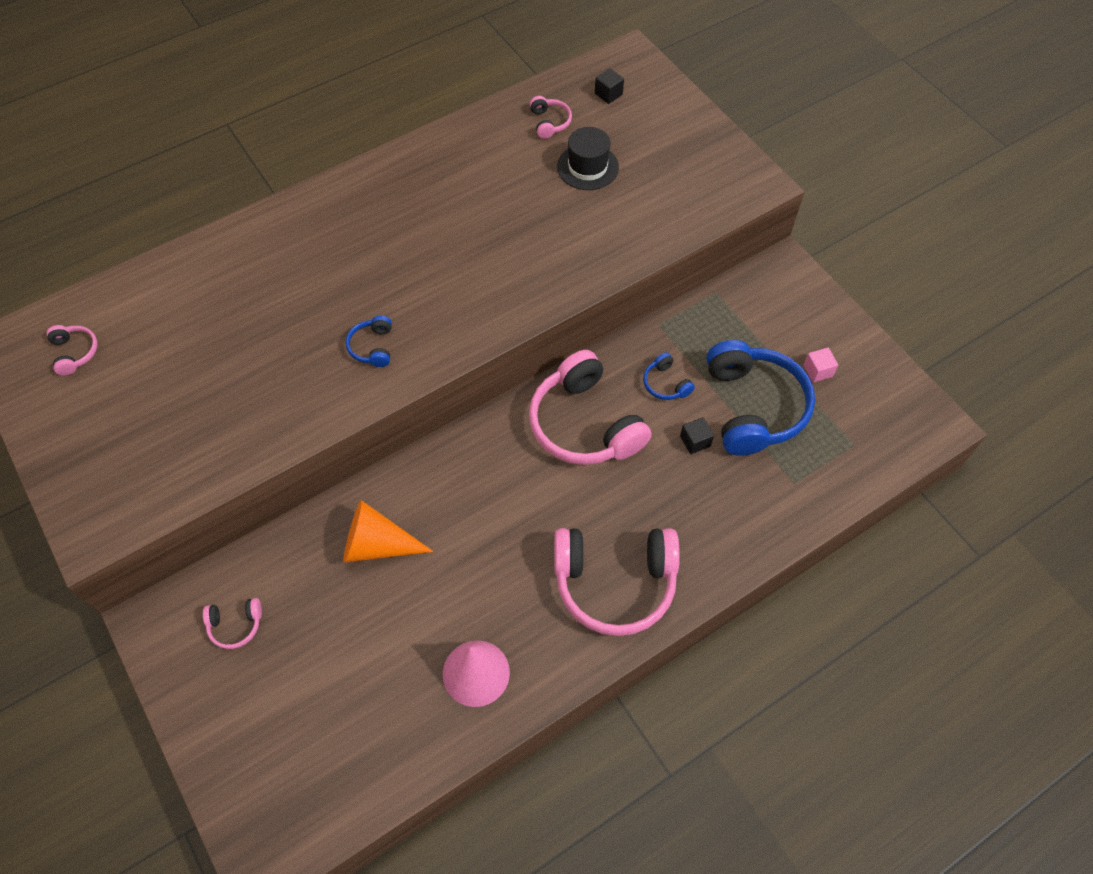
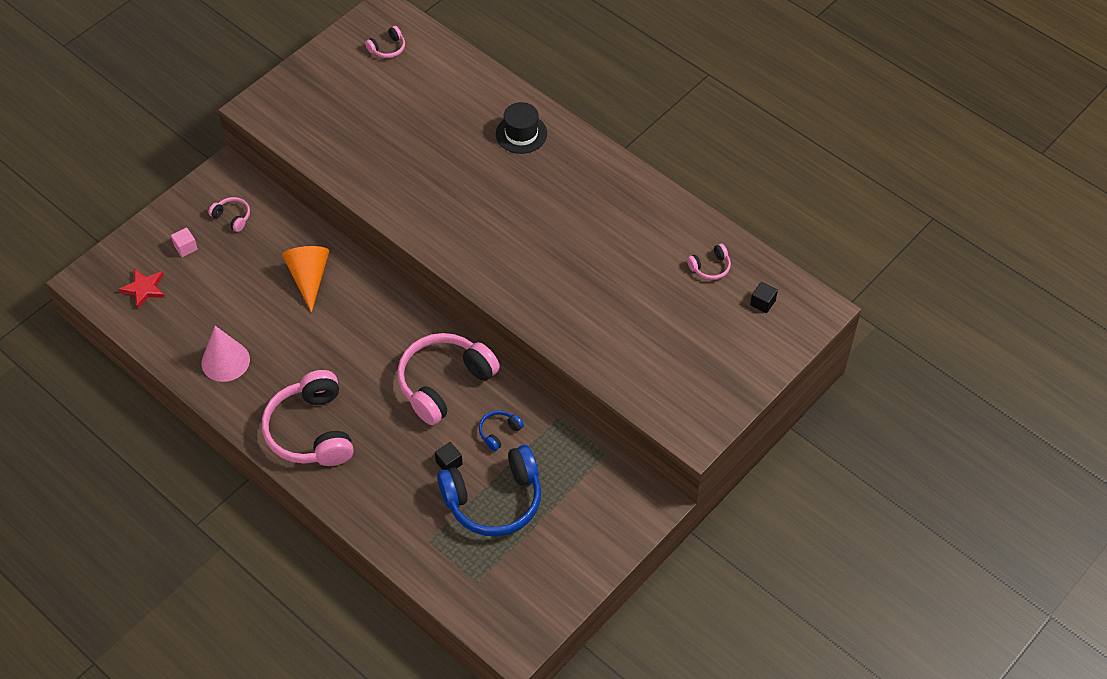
camera: 75 degrees right, 5 degrees down
pink headphones [203,598,262,649] -> pink headphones turned 150 degrees clockwise [208,197,250,232]
blue headphones [346,315,392,367] -> none
black hat [557,127,619,190] -> black hat moved to [496,102,547,154]
pink cube [804,348,838,382] -> pink cube moved to [171,227,198,257]
none -> red star [119,269,165,308]

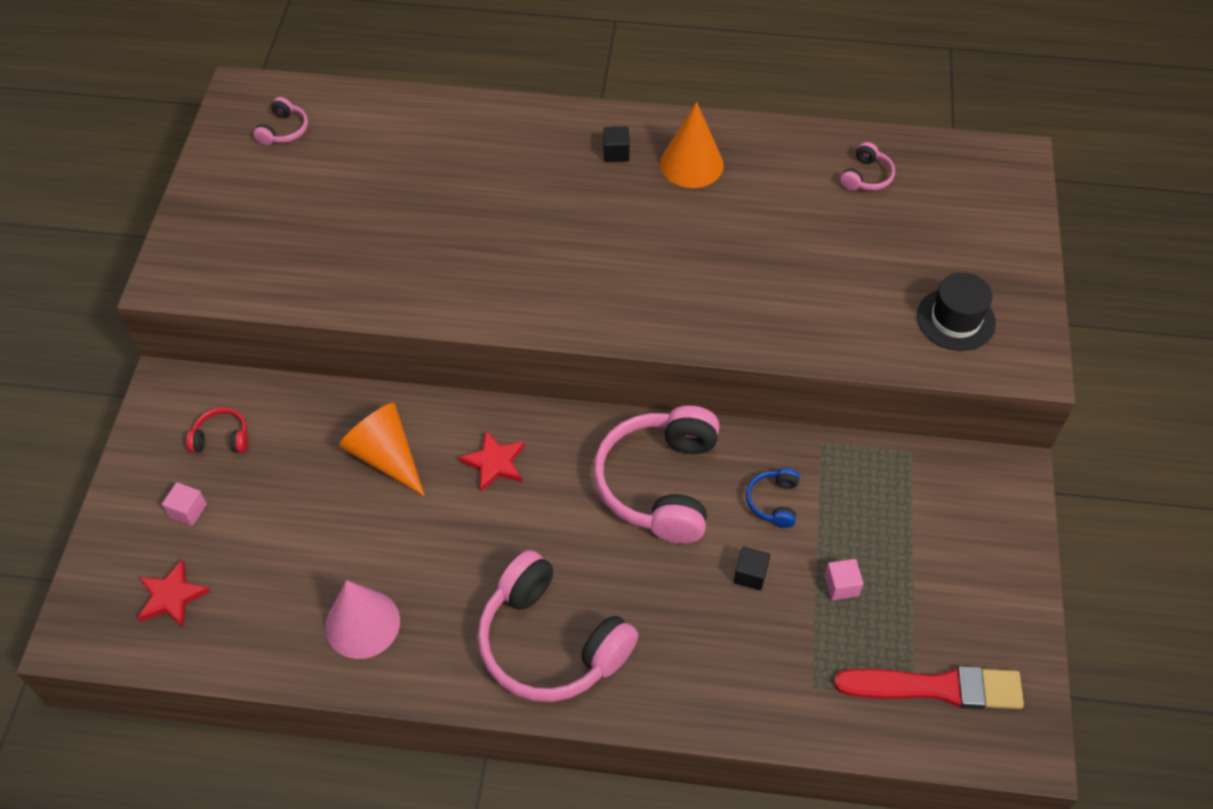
camera: 35 degrees left, 0 degrees up
pink headphones [208,197,250,232] -> red headphones [187,408,248,453]
blue headphones [437,445,541,536] -> pink cube [825,559,863,600]
black hat [496,102,547,154] -> black hat moved to [917,273,996,351]
black cube [750,282,778,313] -> black cube moved to [603,126,630,162]
none -> red star [458,430,525,492]
none -> orange cone [660,102,724,188]
none -> red brush [834,666,1024,709]

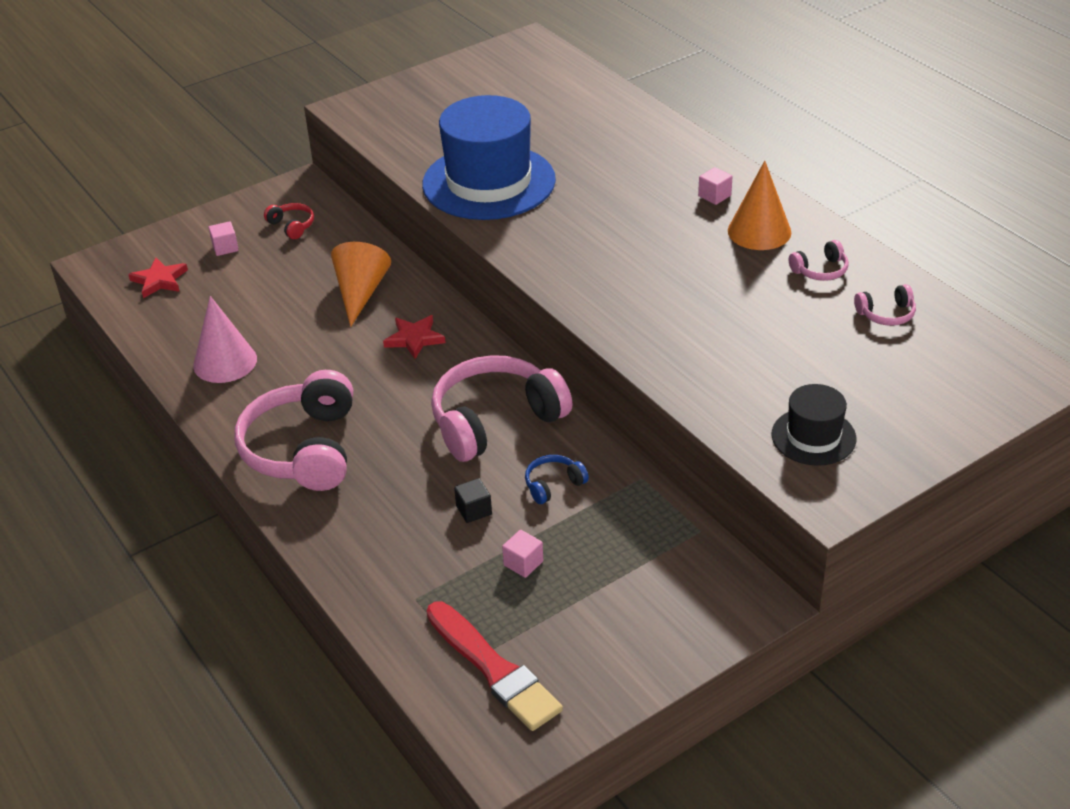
camera: 50 degrees right, 15 degrees down
pink headphones [253,97,308,146] -> pink headphones moved to [789,240,849,281]
black cube [603,126,630,162] -> pink cube [698,167,733,205]
none -> blue hat [422,95,556,220]

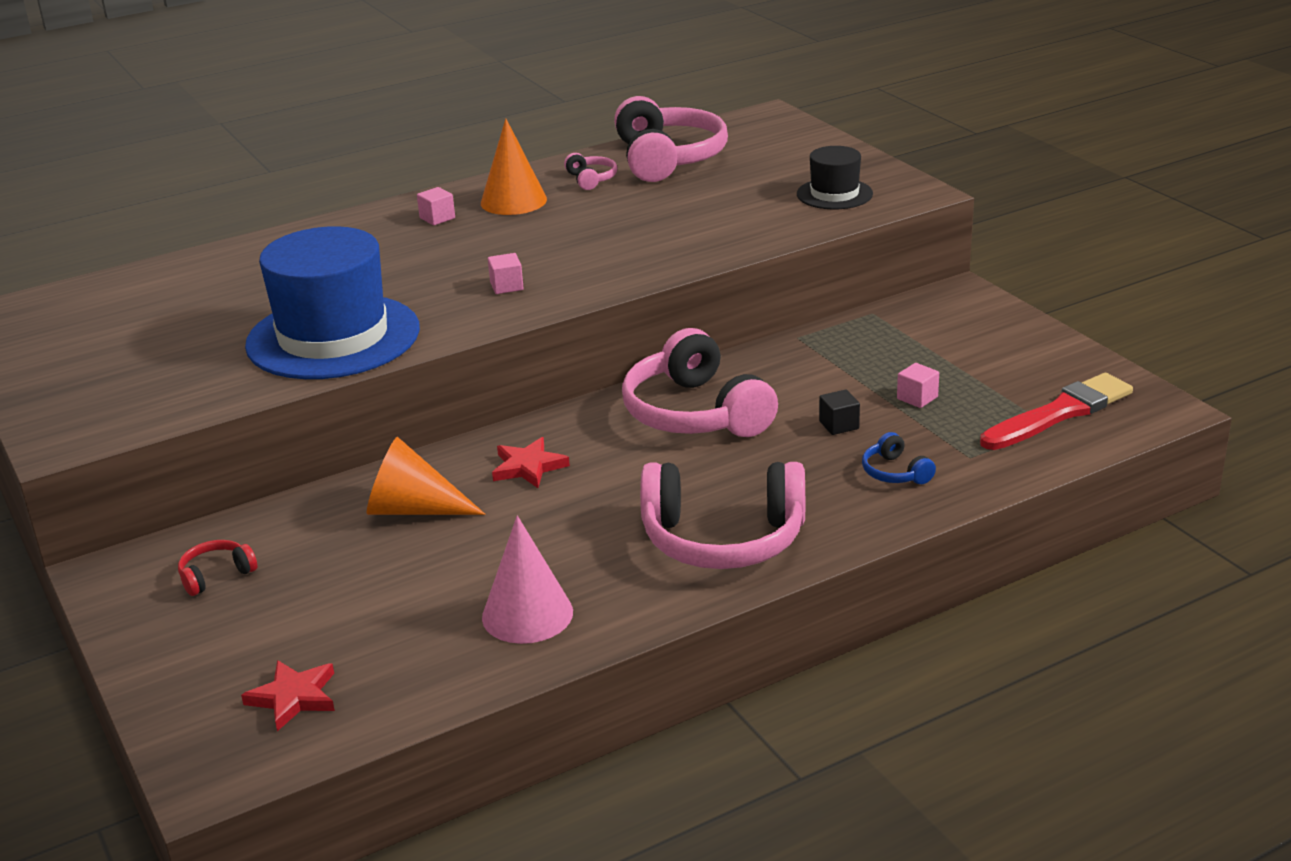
camera: 85 degrees left, 10 degrees down
pink cube [209,221,239,256] -> pink cube moved to [488,253,524,294]
blue headphones [525,455,589,504] -> blue headphones moved to [862,432,936,484]
pink headphones [854,284,916,326] -> pink headphones [614,96,728,182], size x2.31

